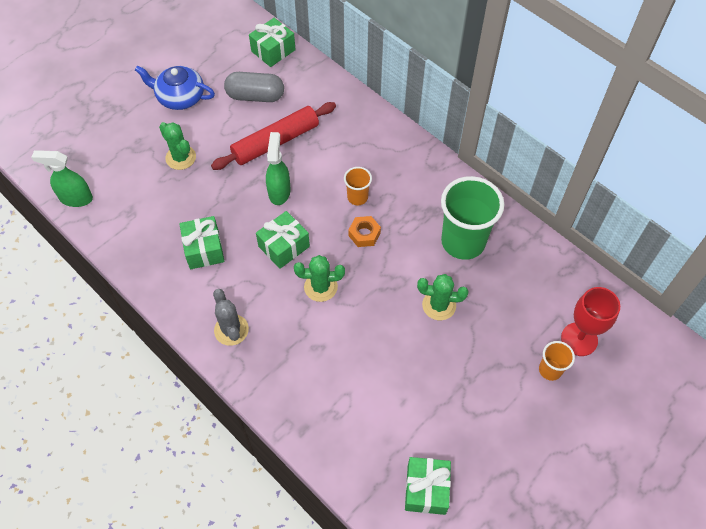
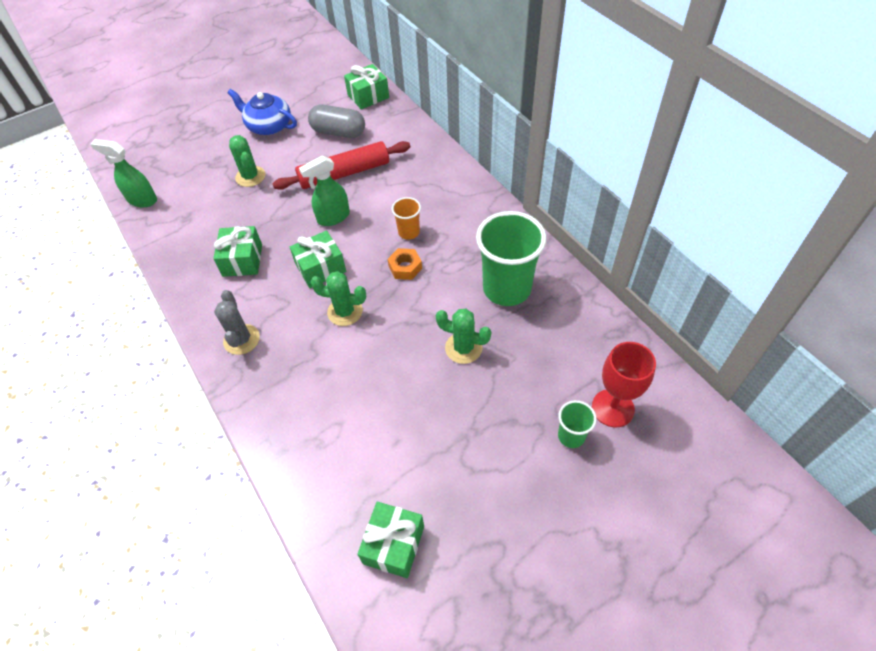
camera: 15 degrees right, 5 degrees down
green spray bottle [266,132,291,205] -> green spray bottle turned 135 degrees counterclockwise [299,155,350,226]
orange cup [539,341,575,381] -> green cup [558,400,597,448]

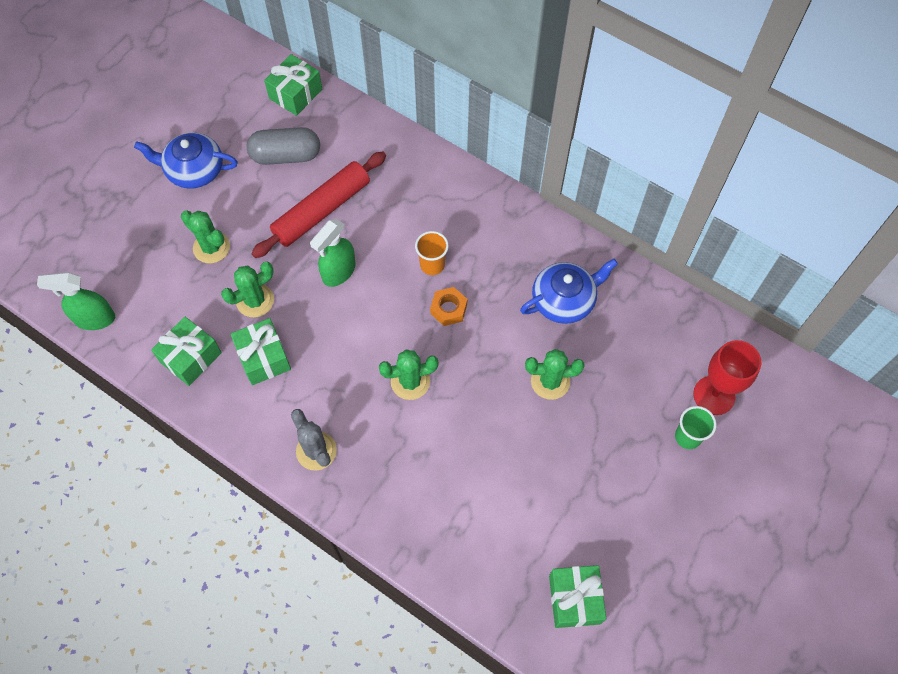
camera: 25 degrees left, 10 degrees up
green gift [290,230,346,288] -> green gift moved to [151,316,222,386]
green cup [476,211,547,306] -> blue teapot [520,259,618,324]
none -> green cactus [221,262,274,317]

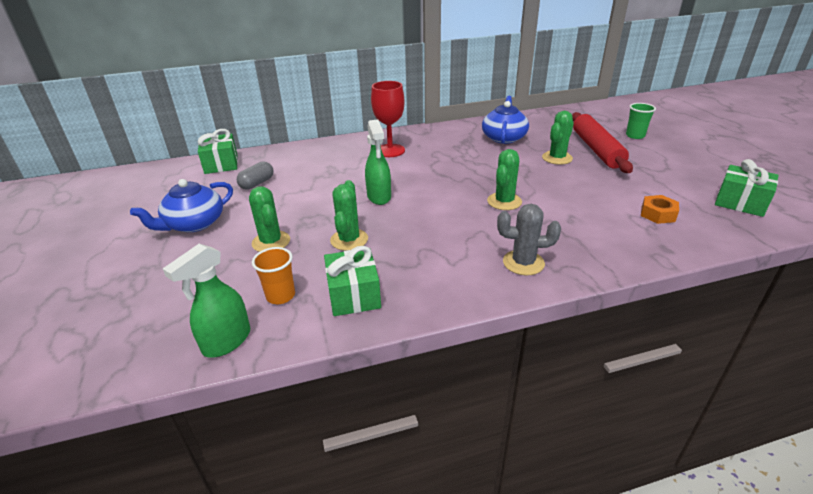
camera: 50 degrees left, 30 degrees down
green cactus [181,210,230,263] -> green cactus turned 75 degrees clockwise [249,186,290,252]
green gift [231,318,291,385] -> none
grey capsule [247,127,320,165] -> grey capsule [237,161,273,190], size x0.64
red rolling pin [251,151,386,258] -> red rolling pin moved to [572,112,633,173]
orange cup [415,231,449,275] -> orange cup moved to [252,247,295,304]
orange nut [430,287,467,326] -> orange nut moved to [641,195,679,224]
red goblet [693,340,762,415] -> red goblet moved to [371,81,405,157]

